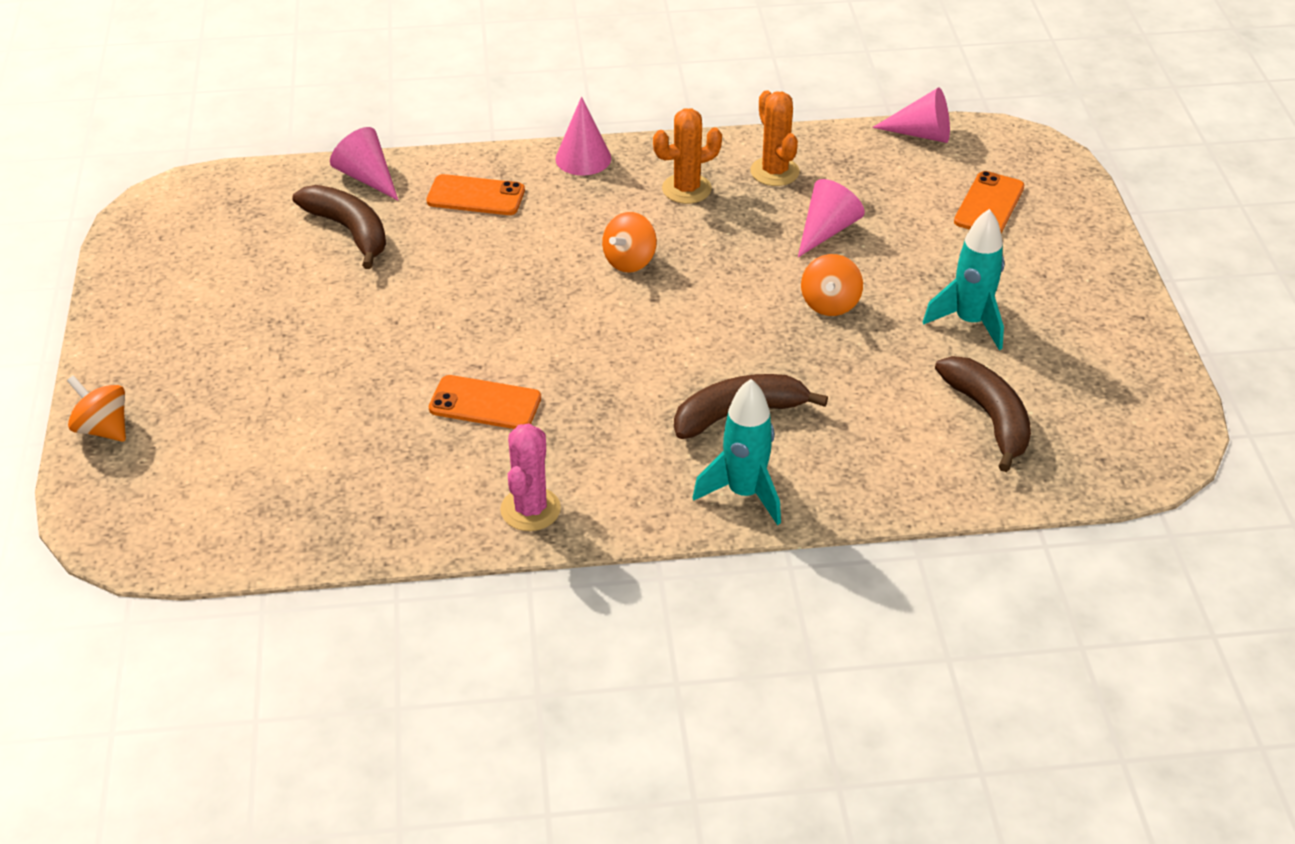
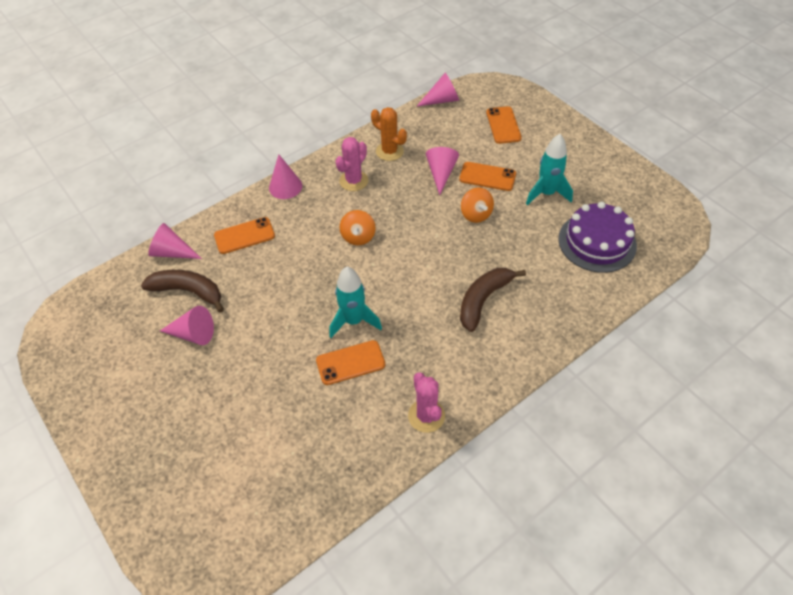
camera: 30 degrees left, 10 degrees up
orange spinning top [67,375,126,442] -> none
orange cactus [653,108,722,204] -> pink cactus [335,137,368,191]
turquoise rocket [693,379,781,525] -> turquoise rocket moved to [329,267,382,338]
brown banana [935,356,1031,472] -> purple cake [558,202,637,273]
none -> pink cone [160,306,214,345]
none -> orange phone [459,162,516,191]

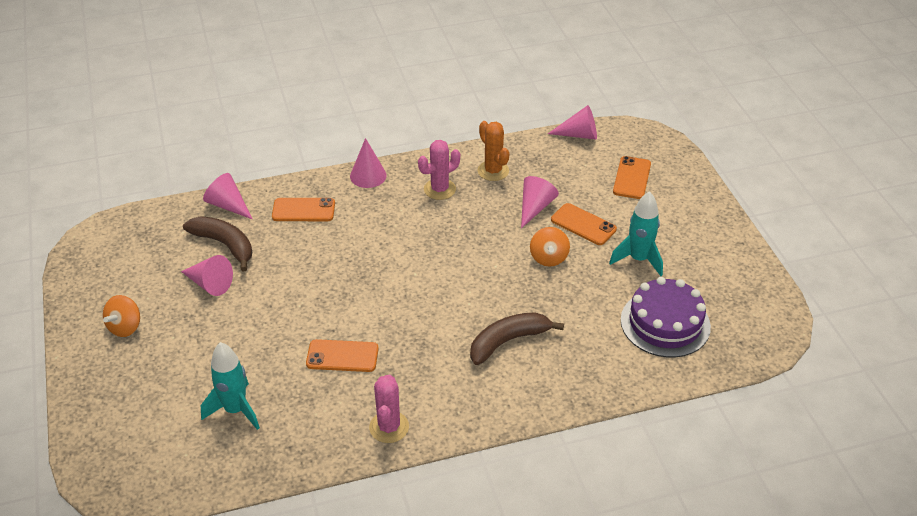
camera: 20 degrees right, 10 degrees down
turquoise rocket [329,267,382,338] -> turquoise rocket moved to [201,342,260,430]
orange spinning top [340,210,376,245] -> orange spinning top moved to [103,295,140,337]

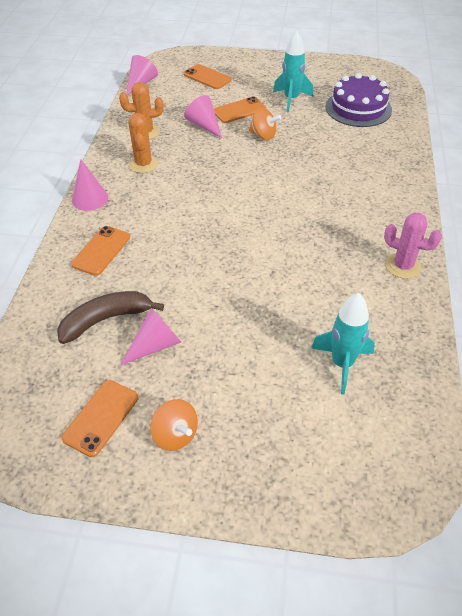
camera: 65 degrees left, 5 degrees up
pink cone [203,173,253,220] -> none
orange phone [306,339,379,372] -> orange phone moved to [61,380,139,457]
pink cactus [418,140,460,200] -> orange cactus [128,113,159,173]
brown banana [470,312,564,365] -> none

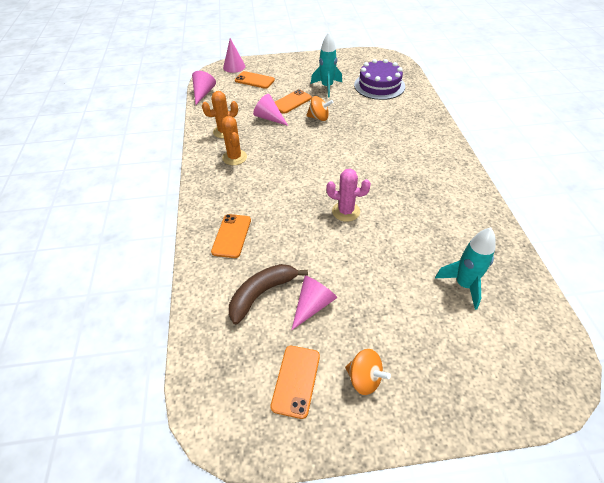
camera: 15 degrees left, 0 degrees up
pink cone [72,159,108,211] -> pink cone moved to [223,38,245,73]
pink cactus [384,213,442,279] -> pink cactus moved to [326,169,371,222]

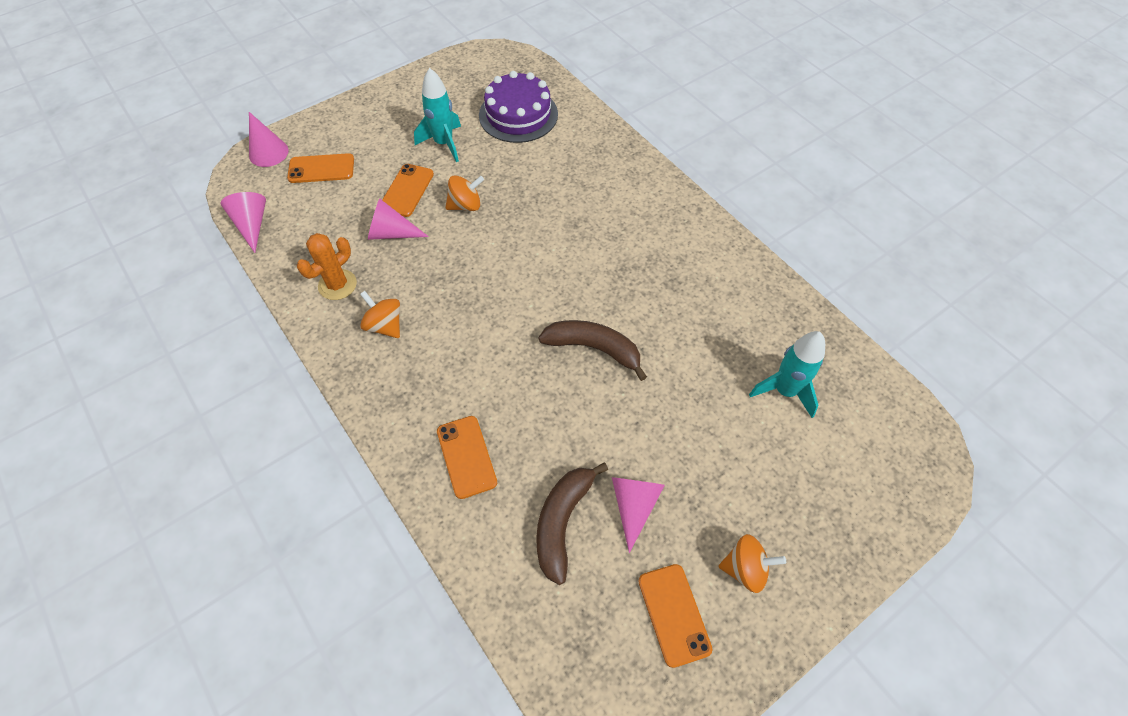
camera: 30 degrees left, 10 degrees up
orange cactus [222,116,247,165] -> orange spinning top [360,291,400,338]
pink cactus [326,169,371,222] -> brown banana [538,320,647,381]

